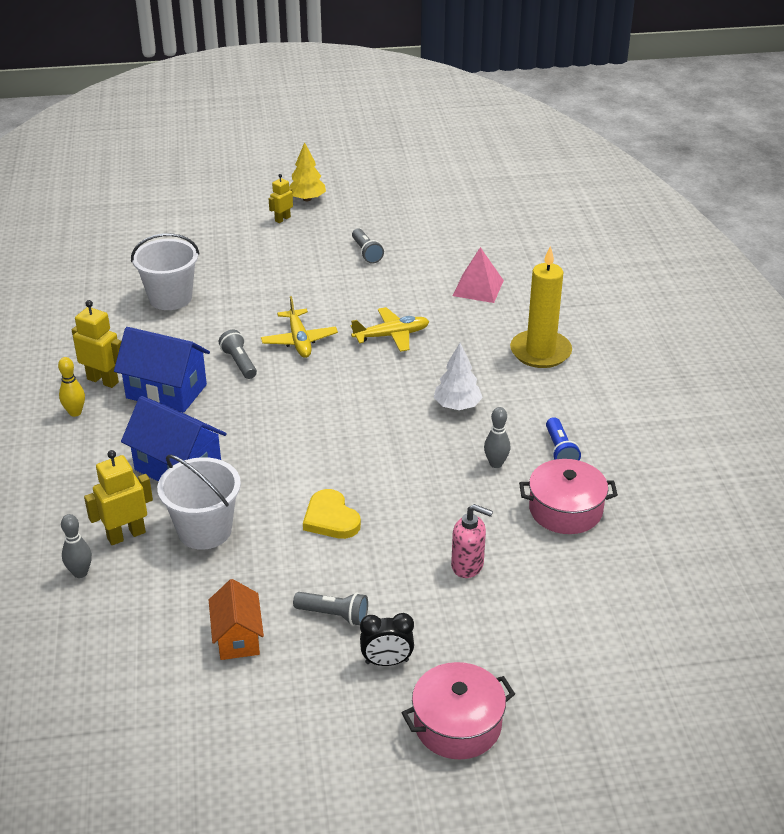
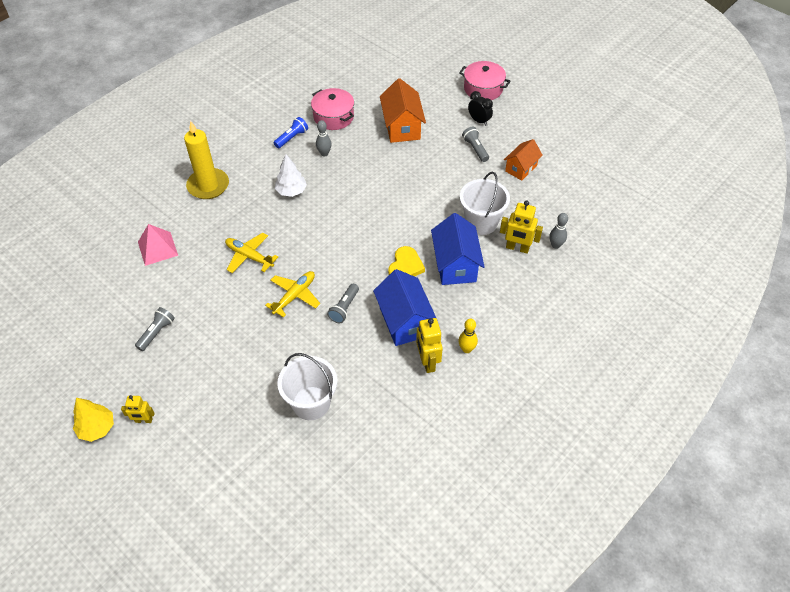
camera: 130 degrees left, 15 degrees up
yellow heart [303,489,361,539] -> yellow heart moved to [388,246,425,276]
pink soap dispenser [451,504,493,578] -> orange house [380,78,426,143]

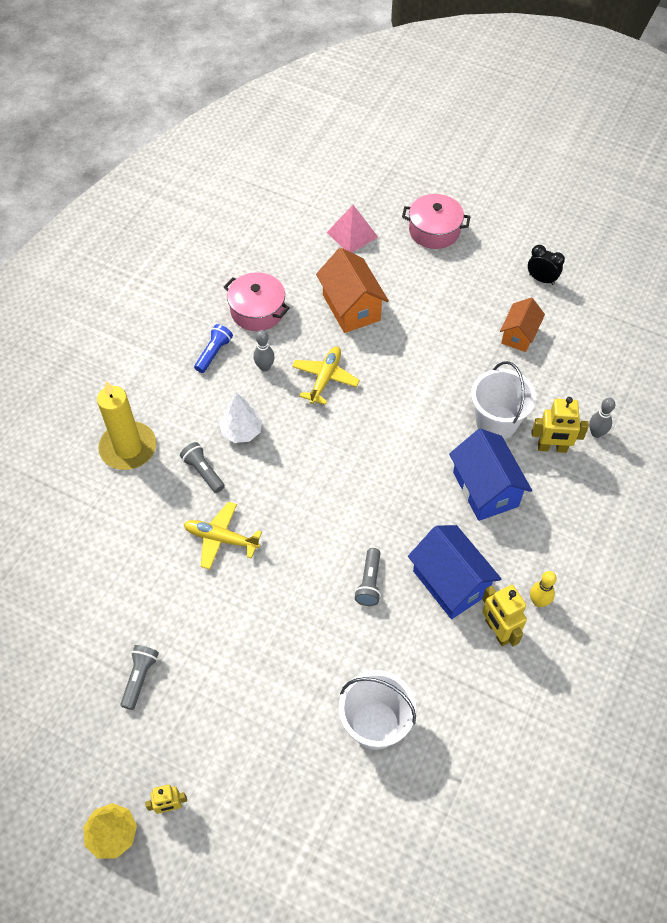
camera: 15 degrees left, 5 degrees up
pink pyramid [138,224,178,266] -> pink pyramid moved to [326,205,378,253]
yellow plane [265,271,320,318] -> yellow plane moved to [292,347,360,405]
yellow heart [388,246,425,276] -> none
grey flashlight [462,127,489,162] -> grey flashlight moved to [180,442,225,493]
black clock [468,91,493,126] -> black clock moved to [528,245,565,285]

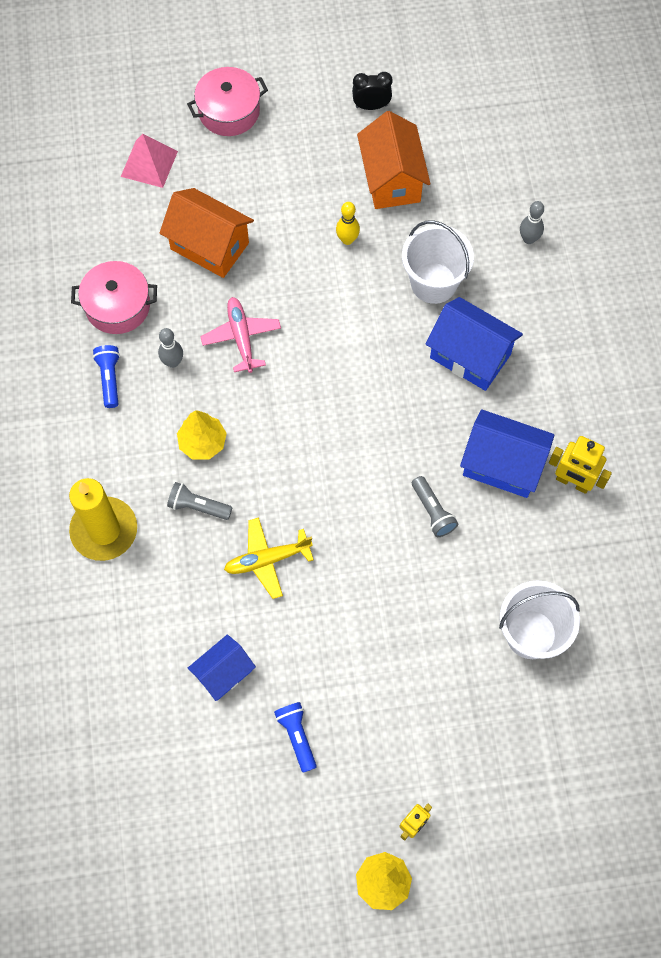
camera: 35 degrees left, 10 degrees up
grey flashlight [120,645,159,710] -> blue flashlight [274,702,317,773]
white tree [219,393,262,443] -> yellow tree [177,410,227,459]
yellow plane [292,347,360,405] -> pink plane [200,297,281,373]
orange house [500,298,545,352] -> orange house [357,111,430,209], size x1.56
yellow bowling pin [530,571,557,607] -> yellow bowling pin moved to [336,202,360,245]
yellow robot [532,397,589,453] -> none
none -> blue house [188,635,256,701]

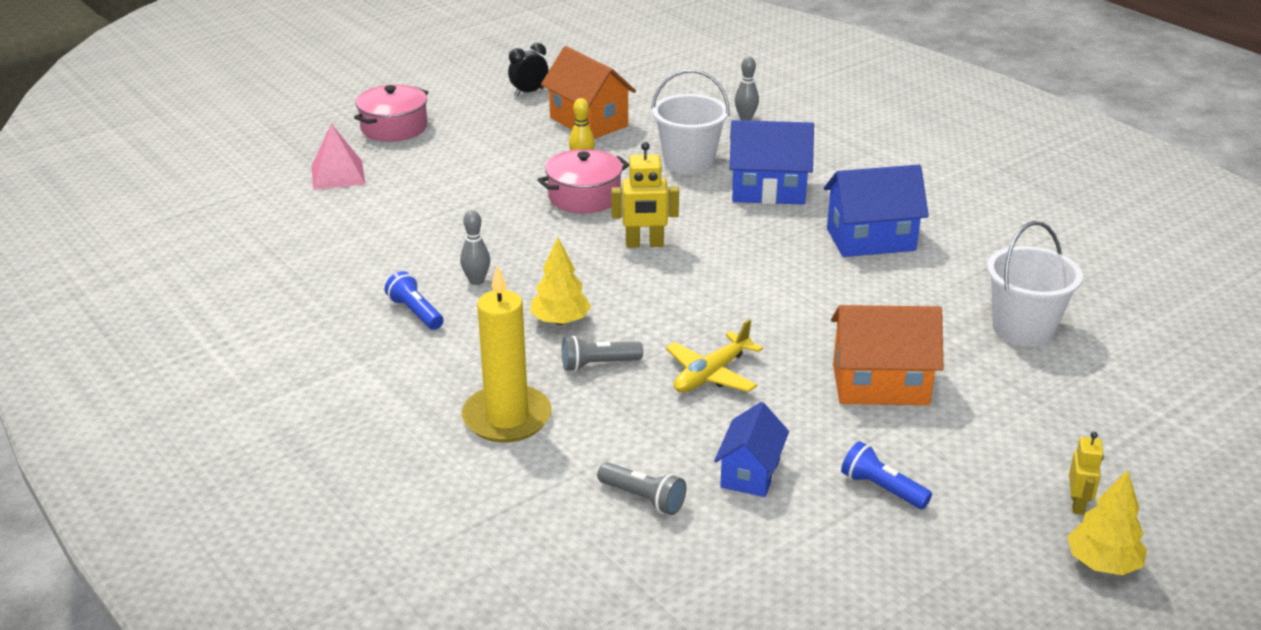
camera: 30 degrees left, 35 degrees down
pink pot [71,261,157,334] -> pink pot moved to [538,149,629,213]
orange house [159,188,254,278] -> orange house moved to [831,305,943,405]
pink plane [200,297,281,373] -> none
grey flashlight [412,476,458,537] -> grey flashlight moved to [597,462,686,515]
yellow robot [549,436,612,494] -> yellow robot moved to [611,142,679,248]

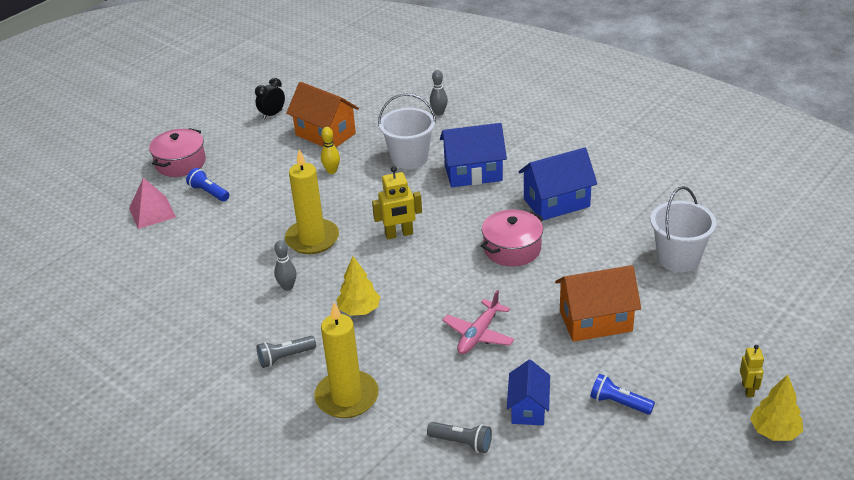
camera: 10 degrees left, 5 degrees up
blue flashlight [385,271,444,330] -> blue flashlight moved to [186,168,229,202]
pink pot [538,149,629,213] -> pink pot moved to [481,209,543,267]
grey flashlight [562,336,643,372] -> grey flashlight moved to [257,336,316,368]
yellow plane [666,319,763,392] -> pink plane [442,290,515,354]
none -> yellow candle [285,149,339,254]

